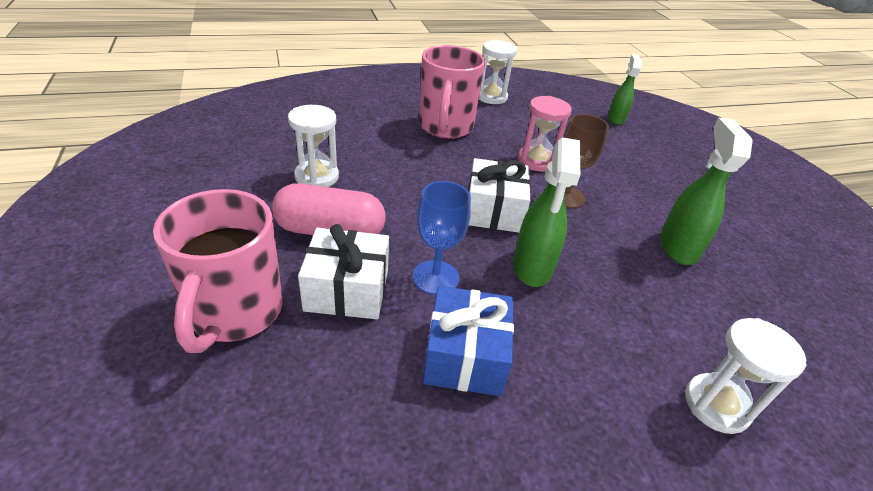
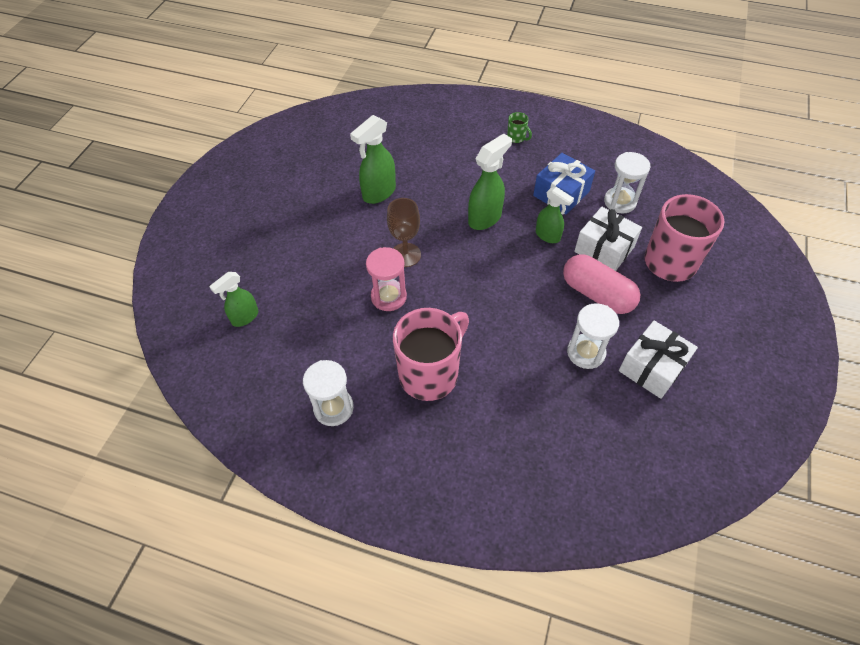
camera: 140 degrees left, 15 degrees up
blue goblet [412,181,471,295] -> green spray bottle [536,187,574,243]
white gift [468,158,531,233] -> white gift moved to [619,320,698,399]
white hourglass [685,318,807,434] -> white hourglass moved to [604,152,651,214]
none -> green mug [507,112,532,143]

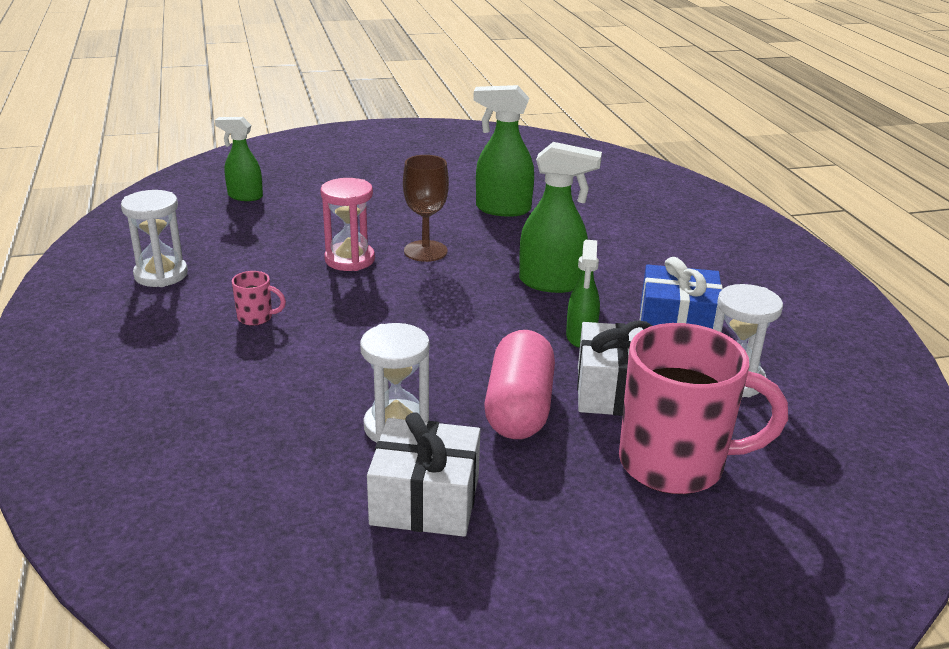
camera: 55 degrees right, 25 degrees down
pink mug [393,308,469,401] -> pink mug [232,271,286,326], size x0.41
green mug [507,112,532,143] -> none

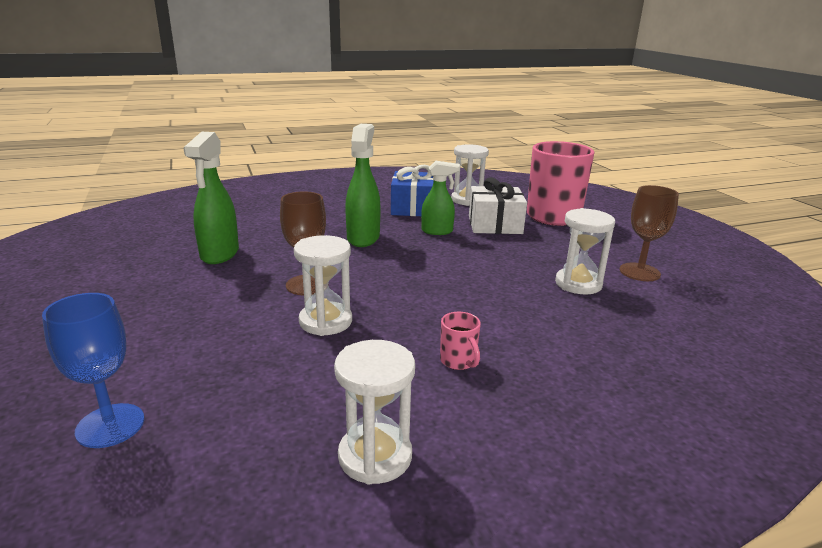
camera: 95 degrees left, 5 degrees down
green spray bottle [215,117,263,201] -> blue goblet [42,293,145,448]
pink mug [232,271,286,326] -> pink mug turned 150 degrees clockwise [440,312,481,370]
pink hourglass [320,178,375,271] -> white hourglass [294,235,352,336]
white gift [367,412,480,537] -> brown goblet [620,185,679,281]
pink capsule [484,330,555,439] -> none

